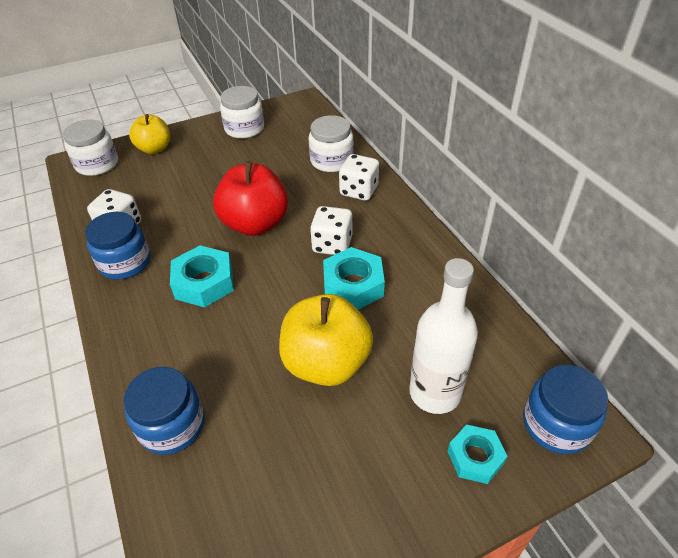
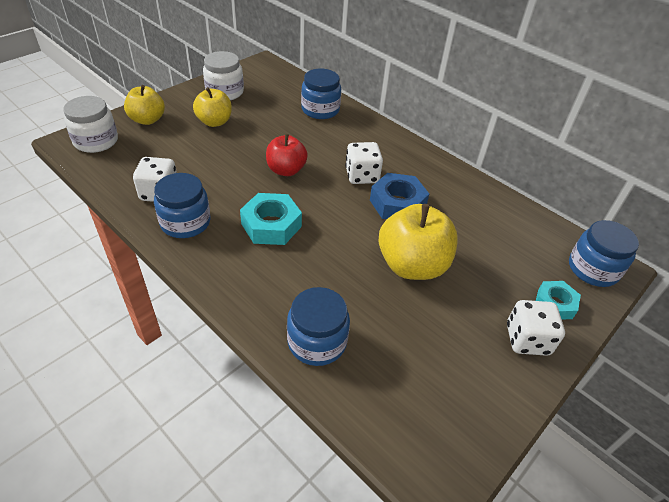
camera: 25 degrees left, 0 degrees up
red apple [213,161,288,236] -> red apple [266,134,308,176], size x0.63
white jar [309,115,354,172] -> blue jar [301,69,341,119]
turquoise nut [323,247,385,310] -> blue nut [370,173,429,219]
white dice [339,154,379,201] -> white dice moved to [507,300,565,356]
white bottle [409,258,478,414] -> none
none -> yellow apple [193,87,232,127]

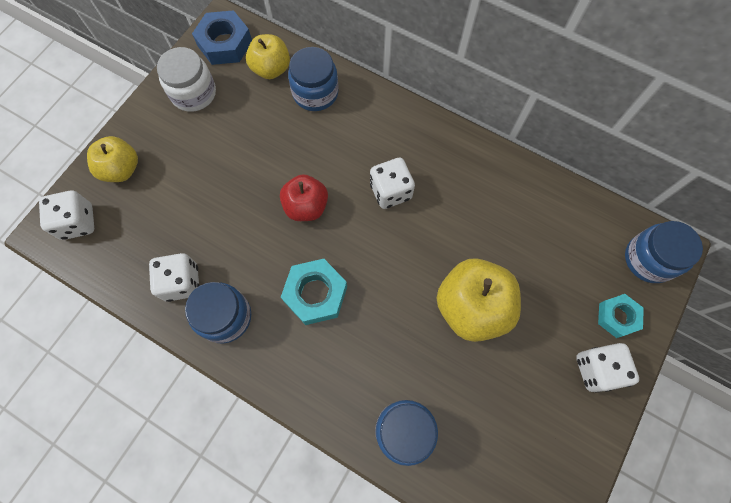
camera: 10 degrees left, 25 degrees up
white jar [63,96,118,153] -> white dice [39,190,94,240]
yellow apple [193,87,232,127] -> yellow apple moved to [246,34,290,79]
blue nut [370,173,429,219] -> blue nut moved to [192,10,252,65]

